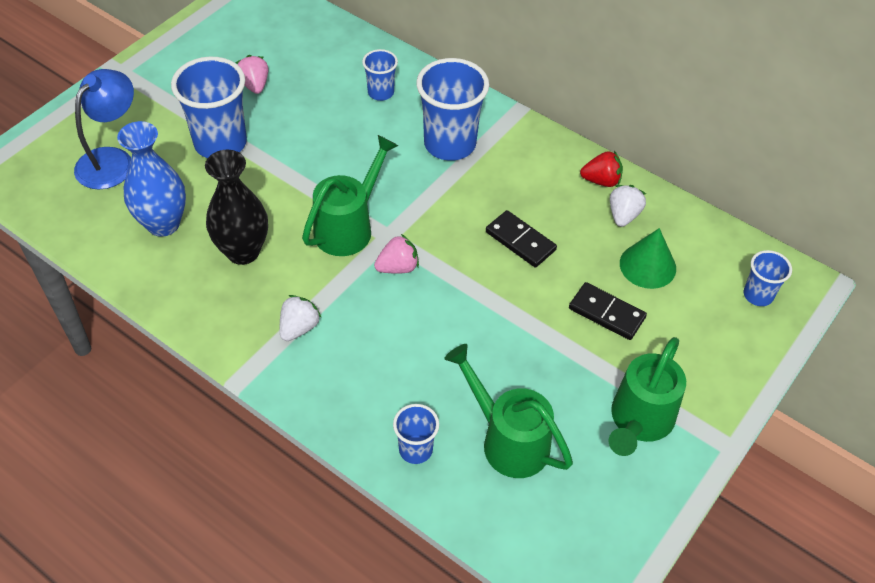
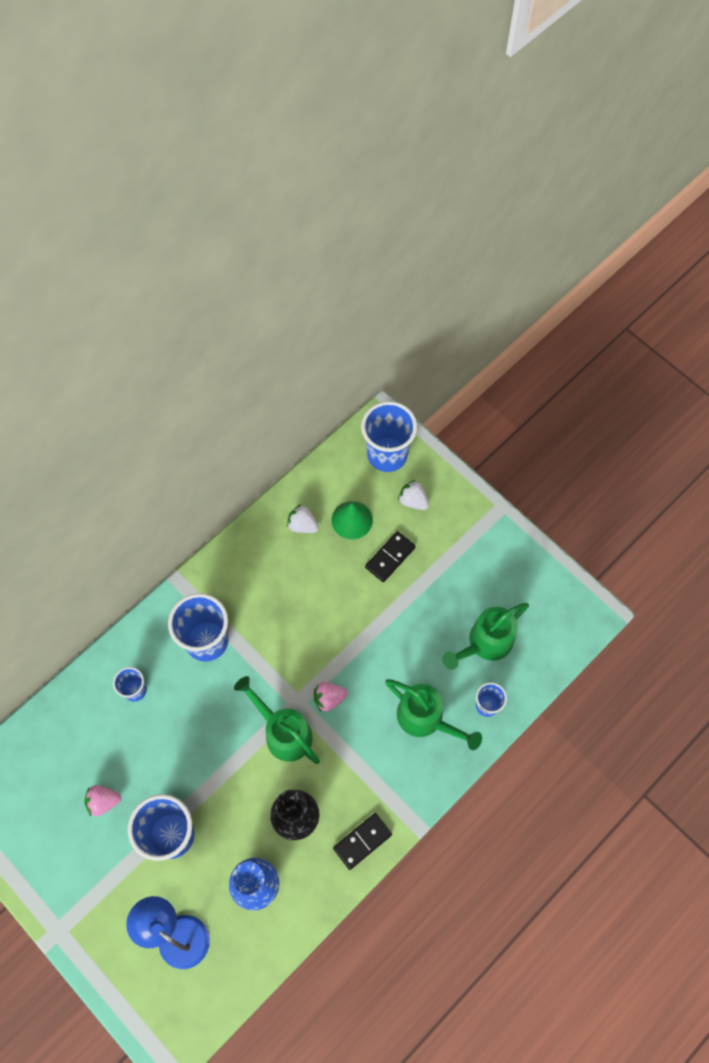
camera: 80 degrees left, 15 degrees up
white strawberry [280,295,322,341] -> white strawberry moved to [398,480,429,510]
pink strawberry [374,234,419,274] -> pink strawberry turned 90 degrees counterclockwise [314,682,348,712]
black domino [486,210,557,268] -> black domino moved to [333,813,392,870]
red strawberry [580,151,623,187] -> none
green watering can [609,337,686,456] -> green watering can moved to [385,679,482,750]
blue cup [744,250,792,306] -> blue cup [361,401,417,472], size x1.91

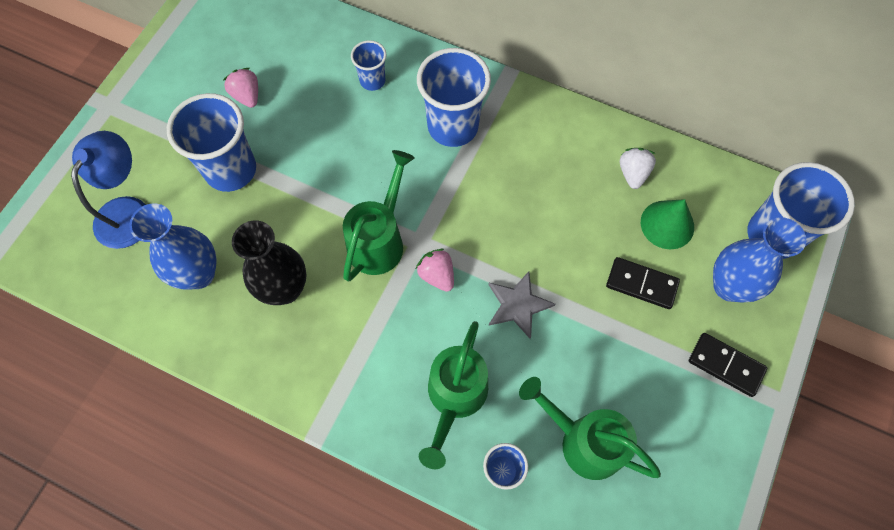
camera: 70 degrees right, 0 degrees up
black domino [333,813,392,870] -> black domino moved to [689,333,767,397]
white strawberry [398,480,429,510] -> blue vase [713,217,806,303]
none -> grey star [488,271,555,339]

